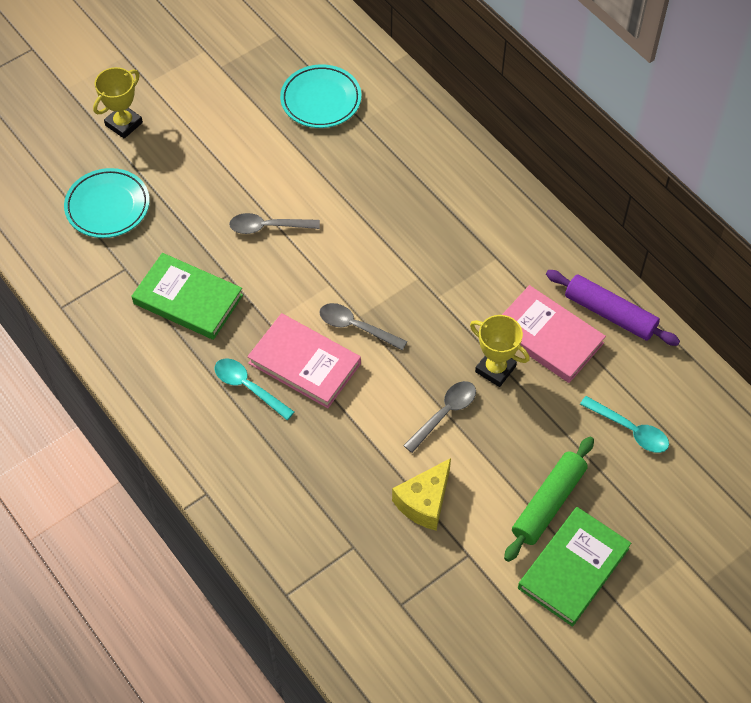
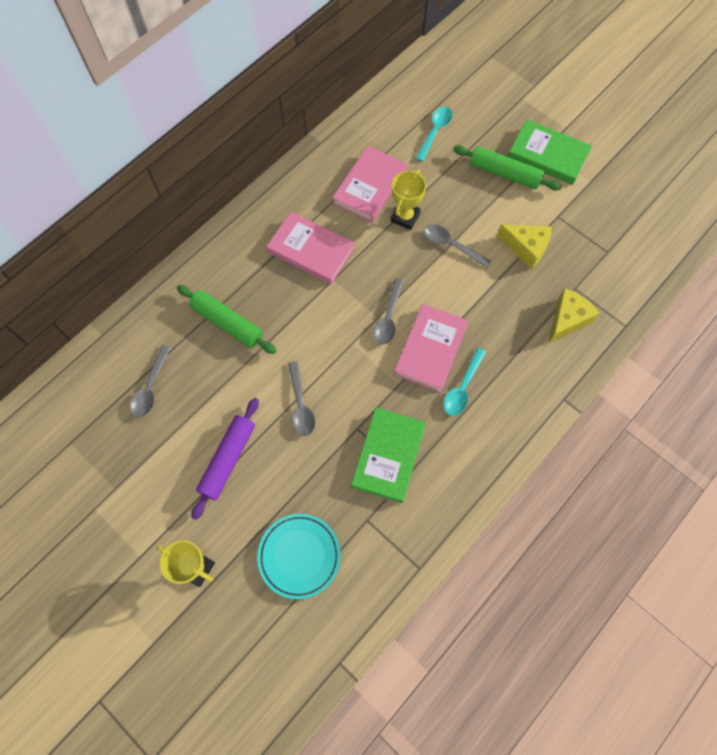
camera: 100 degrees left, 10 degrees up
turquoise plate [280,64,361,128] -> grey spoon [130,345,171,418]
purple rolling pin [546,270,680,346] -> purple rolling pin moved to [191,398,259,520]
none -> green rolling pin [177,285,277,354]
none -> pink book [266,212,355,284]
none -> yellow cheese [548,288,600,344]

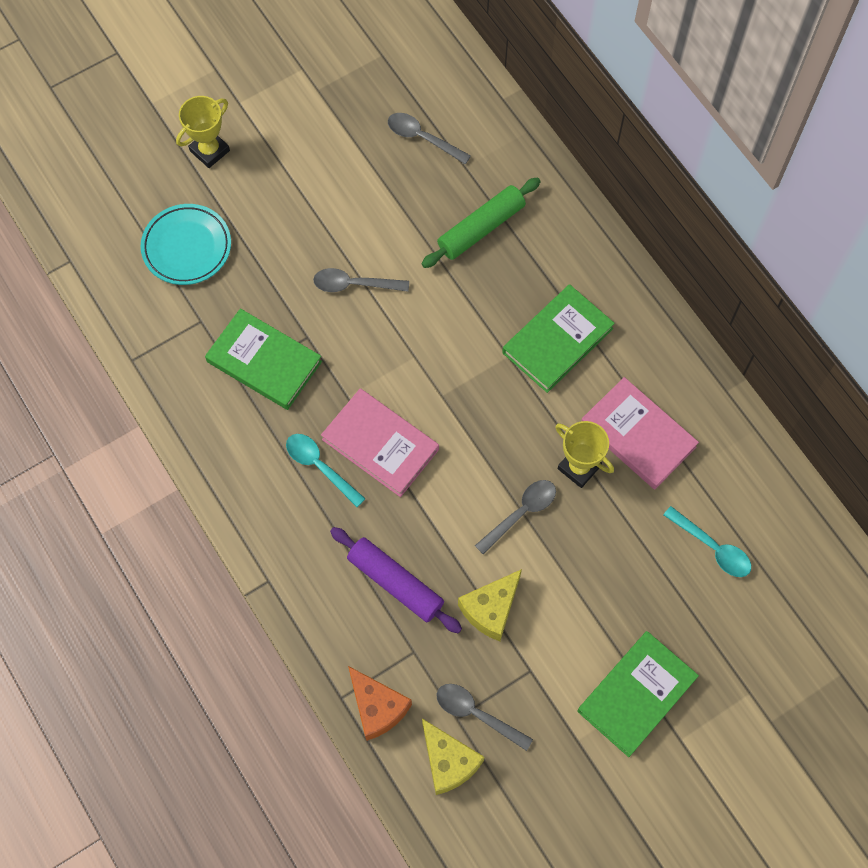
camera: 105 degrees right, 0 degrees up
purple rolling pin [191,398,259,520] -> purple rolling pin moved to [330,527,462,633]
pink book [266,212,355,284] -> green book [502,284,615,393]
grey spoon [373,278,404,345] -> grey spoon moved to [436,684,533,751]
green rolling pin [453,145,562,191] -> none
yellow cheese [548,288,600,344] -> yellow cheese moved to [422,719,485,795]
none -> orange cheese [348,666,412,741]

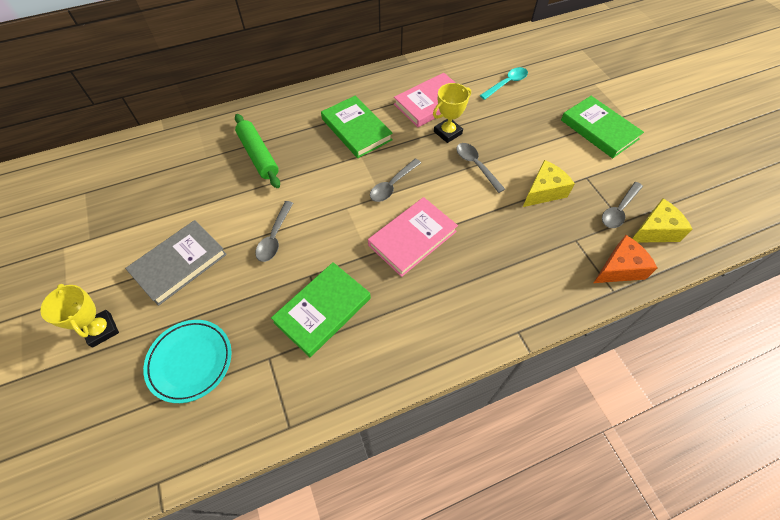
camera: 80 degrees left, 10 degrees down
turquoise spoon [286,434,366,507] -> none
purple rolling pin [330,527,462,633] -> none
grey spoon [388,113,471,164] -> grey spoon moved to [370,158,421,202]
yellow cheese [458,569,522,641] -> yellow cheese turned 90 degrees counterclockwise [523,160,575,207]
none -> grey book [125,220,227,306]

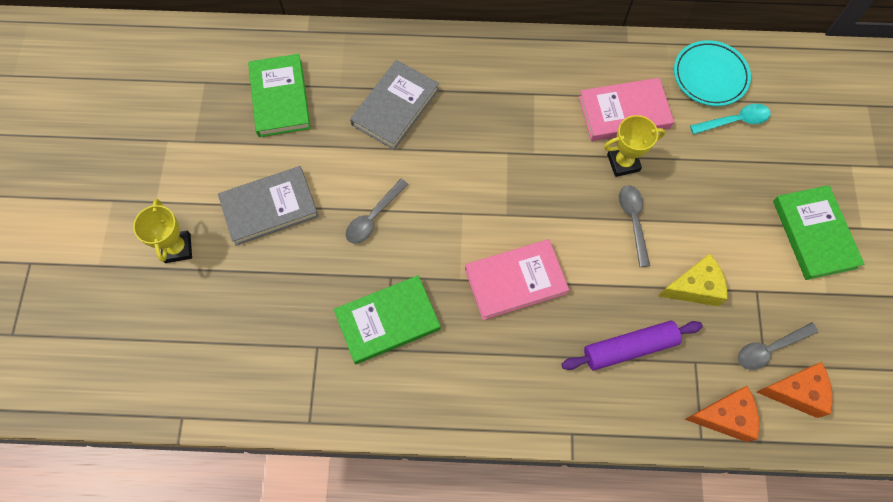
camera: 25 degrees right, 10 degrees up
turquoise plate [143,320,232,403] -> turquoise plate moved to [674,40,751,106]
green rolling pin [235,114,280,188] -> grey book [350,60,439,150]
green book [321,95,393,158] -> green book moved to [248,54,311,137]
grey spoon [370,158,421,202] -> none
yellow cheese [632,199,693,243] -> orange cheese [756,362,832,418]
none -> purple rolling pin [562,321,703,370]

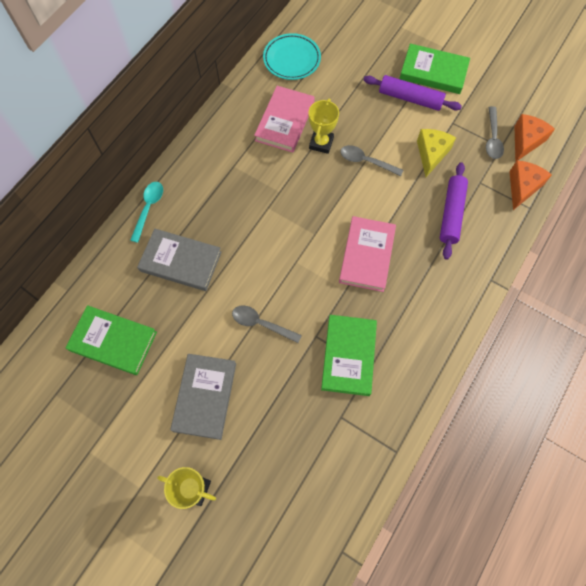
camera: 60 degrees left, 0 degrees up
grey spoon [346,179,409,244] -> grey spoon turned 135 degrees clockwise [232,305,302,343]
grey book [350,60,439,150] -> grey book turned 45 degrees counterclockwise [137,229,221,291]
turquoise spoon [690,104,771,134] -> turquoise spoon moved to [130,182,163,243]
none -> purple rolling pin [364,75,462,111]

